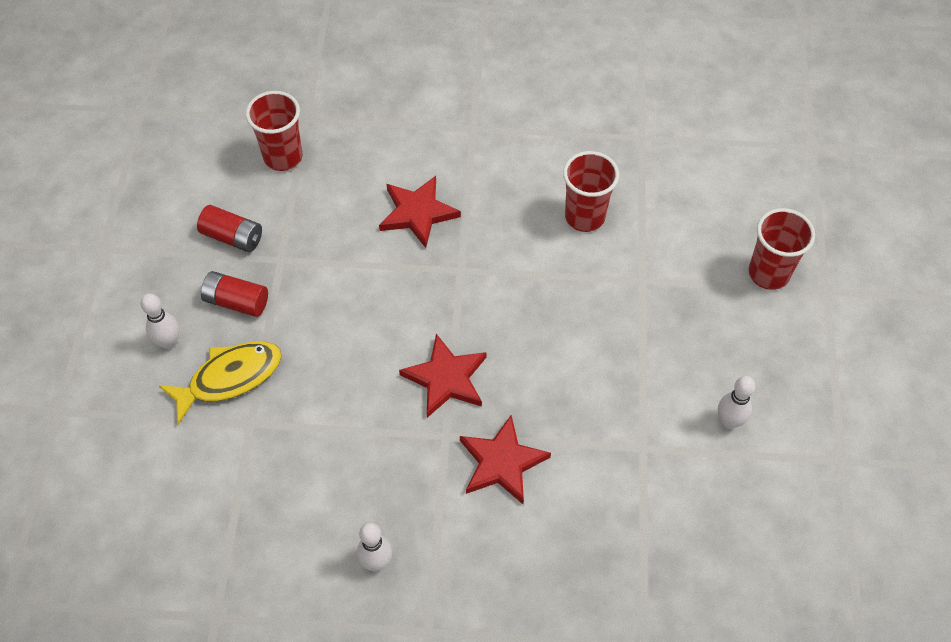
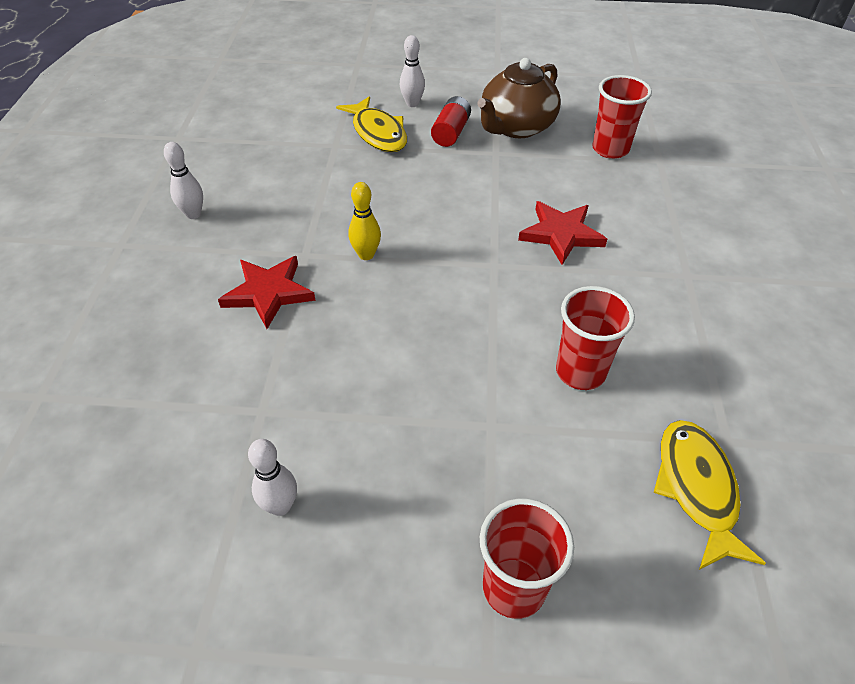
camera: 90 degrees right, 10 degrees down
red battery [197,205,262,252] -> brown teapot [477,58,561,138]
red star [399,334,487,418] -> yellow bowling pin [349,182,381,260]
none -> yellow fish [653,420,766,570]

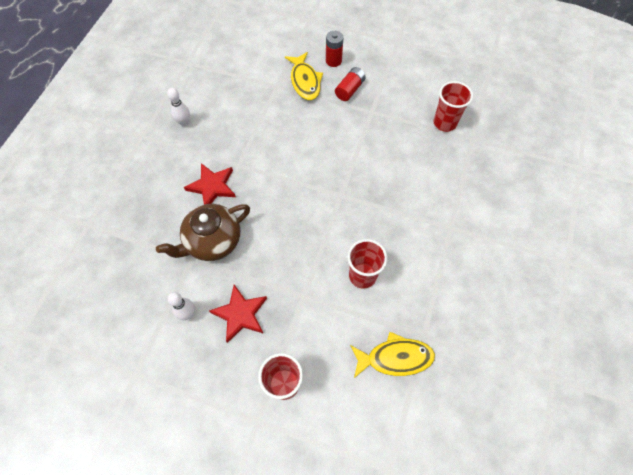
camera: 15 degrees right, 15 degrees up
yellow bowling pin [349,182,381,260] -> none
white bowling pin [400,35,425,107] -> red battery [326,31,343,67]
brown teapot [477,58,561,138] -> brown teapot moved to [156,204,250,261]
red star [518,201,607,265] -> red star moved to [209,285,267,343]
yellow fish [653,420,766,570] -> yellow fish turned 75 degrees clockwise [350,332,435,378]

